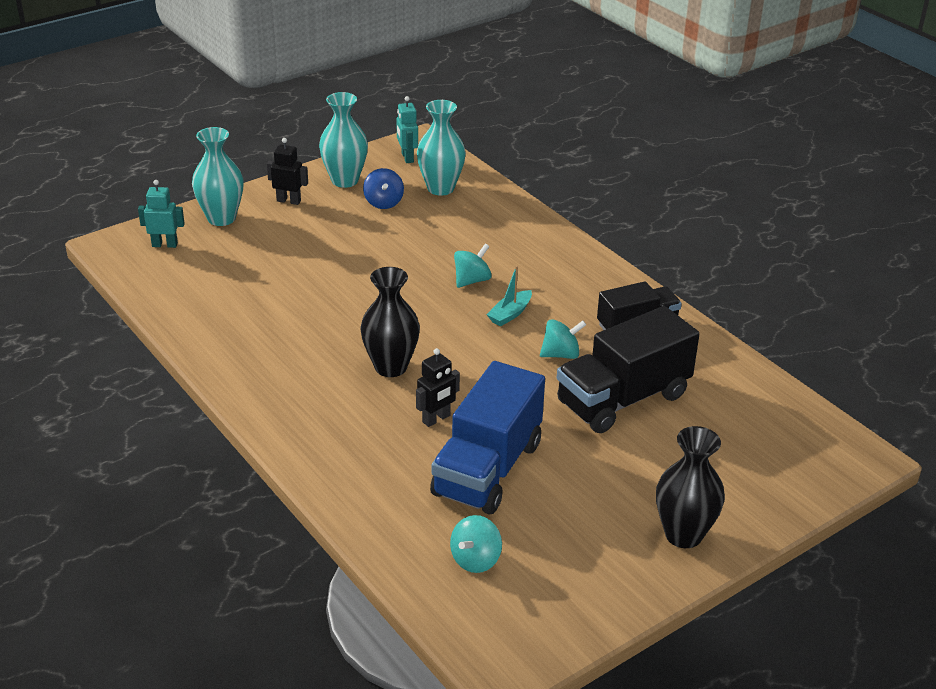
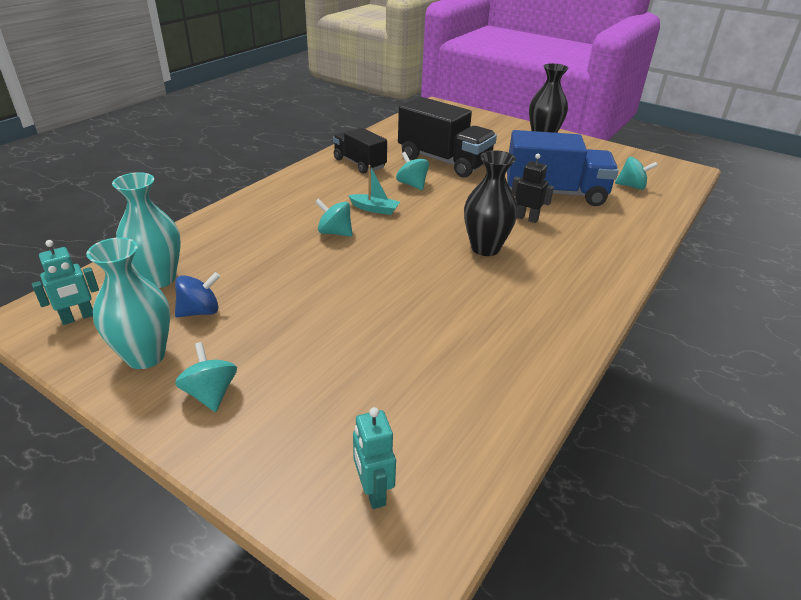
camera: 110 degrees left, 0 degrees up
turquoise vase [192,127,244,226] -> none
black robot [267,138,308,205] -> turquoise spinning top [175,342,237,412]

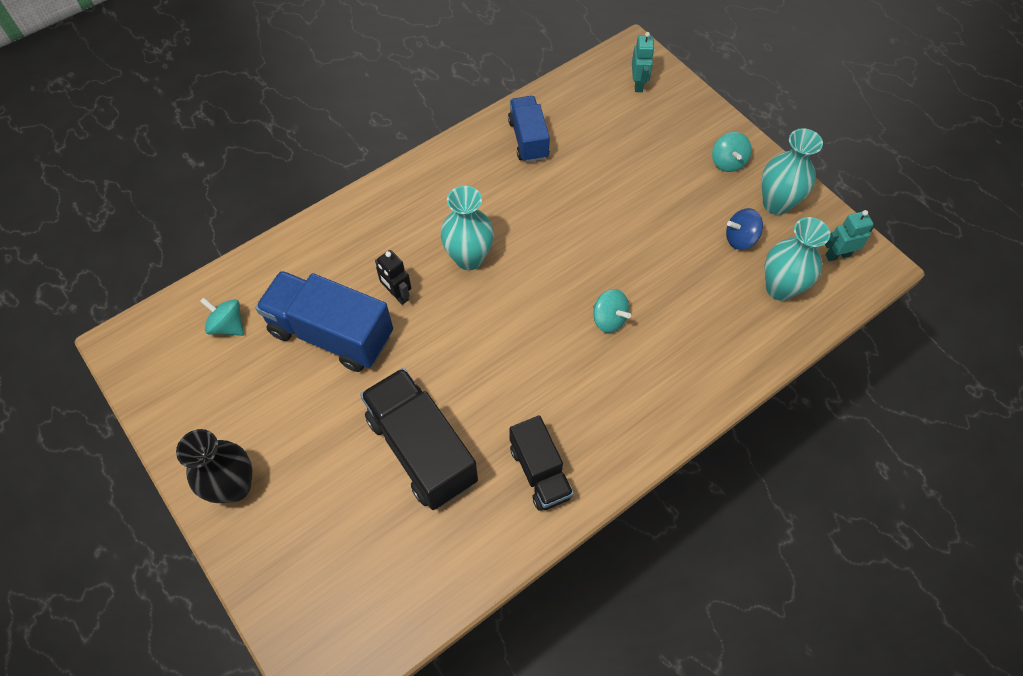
camera: 160 degrees left, 25 degrees up
turquoise boat [348,165,400,215] -> none
turquoise spinning top [396,152,429,190] -> none
black vase [464,150,518,256] -> turquoise vase [441,186,494,270]
none -> blue truck [508,96,550,163]

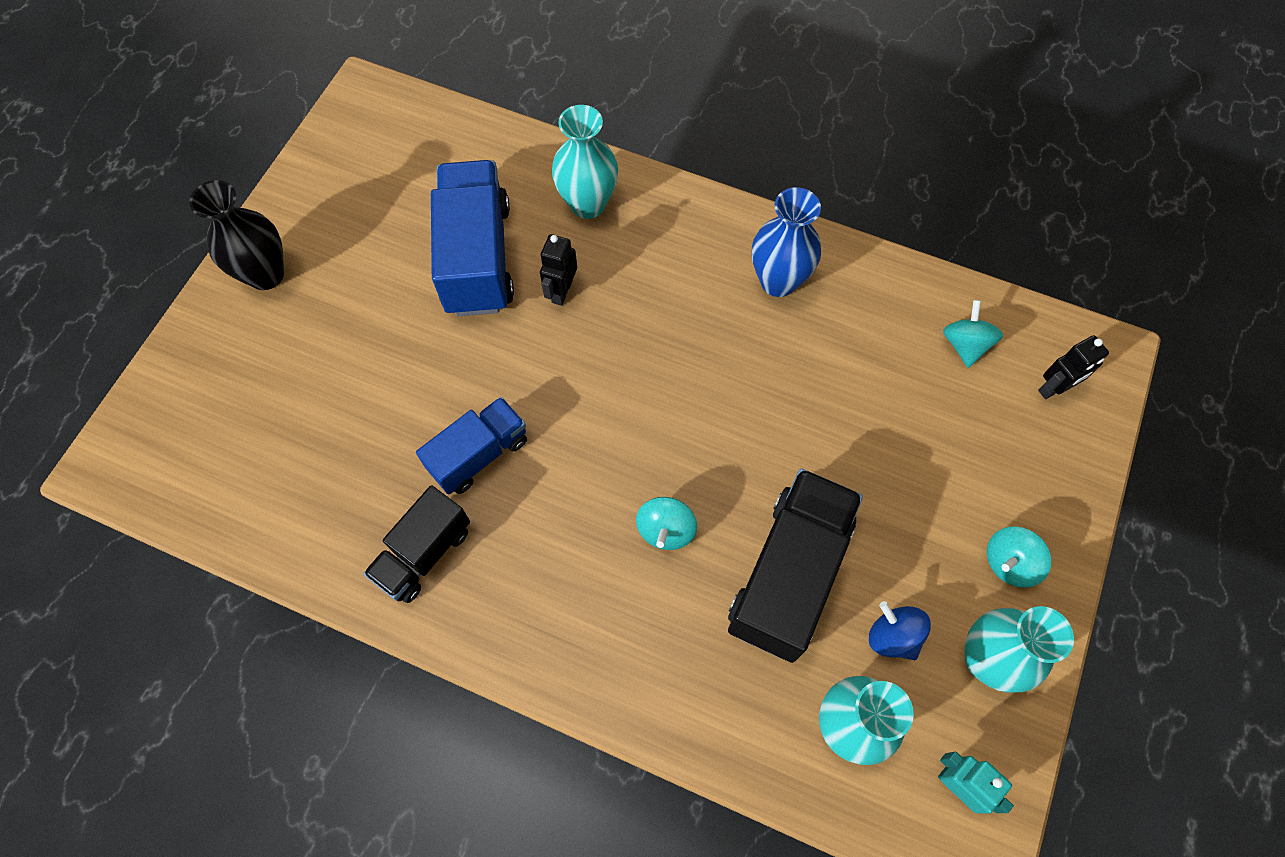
camera: 60 degrees right, 5 degrees up
turquoise spinning top [200,297,244,336] -> turquoise spinning top moved to [943,300,1003,368]
black truck [360,368,478,510] -> black truck moved to [728,469,863,663]
turquoise vase [441,186,494,270] -> turquoise vase moved to [552,105,618,219]
blue truck [508,96,550,163] -> blue truck moved to [416,397,527,495]
turquoise robot [632,32,655,92] -> black robot [1038,335,1109,399]
none -> blue vase [752,187,821,297]

